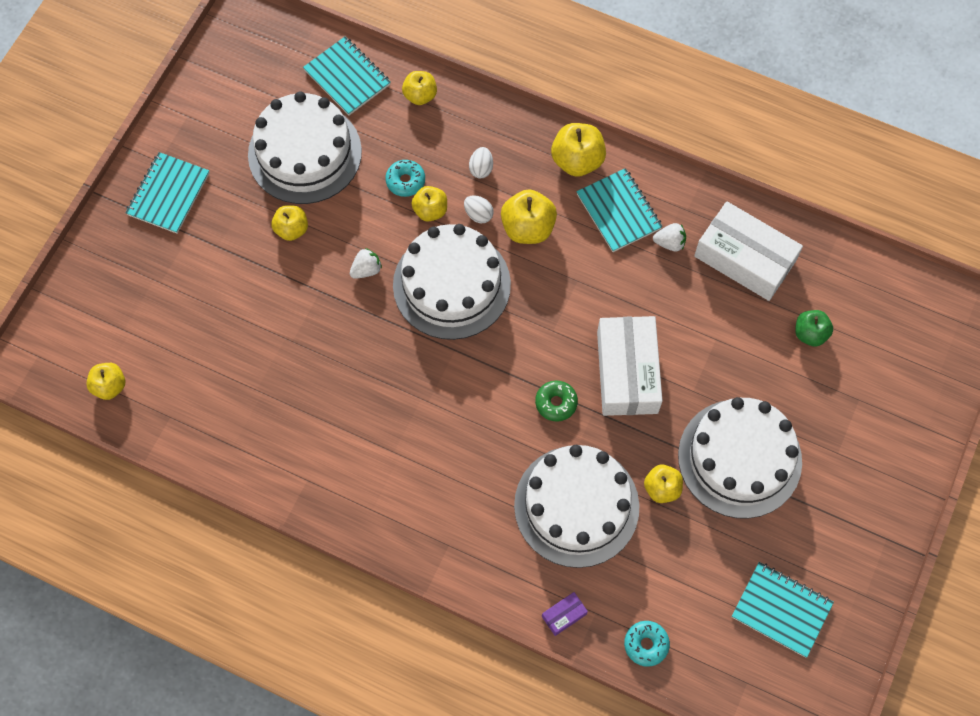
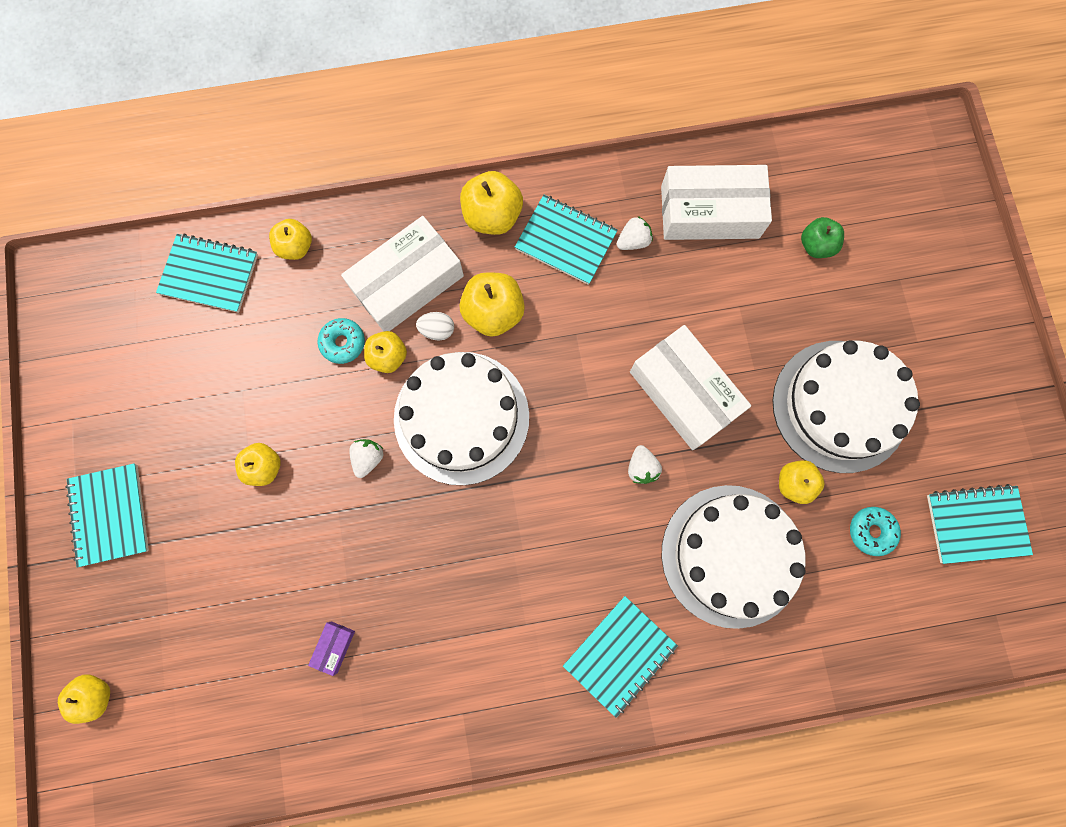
camera: 35 degrees left, 10 degrees up
yellow apple [86,363,125,400] -> yellow apple moved to [58,674,110,724]
white cake [248,92,362,204] -> none
white egg [469,147,493,178] -> white box [341,216,464,331]
green donut [535,381,578,422] -> white strawberry [628,445,662,484]
purple box [542,592,588,636] -> purple box moved to [308,621,355,676]
turquoise donut [624,621,670,667] -> turquoise donut moved to [850,507,901,556]
none -> turquoise notebook [563,596,678,718]

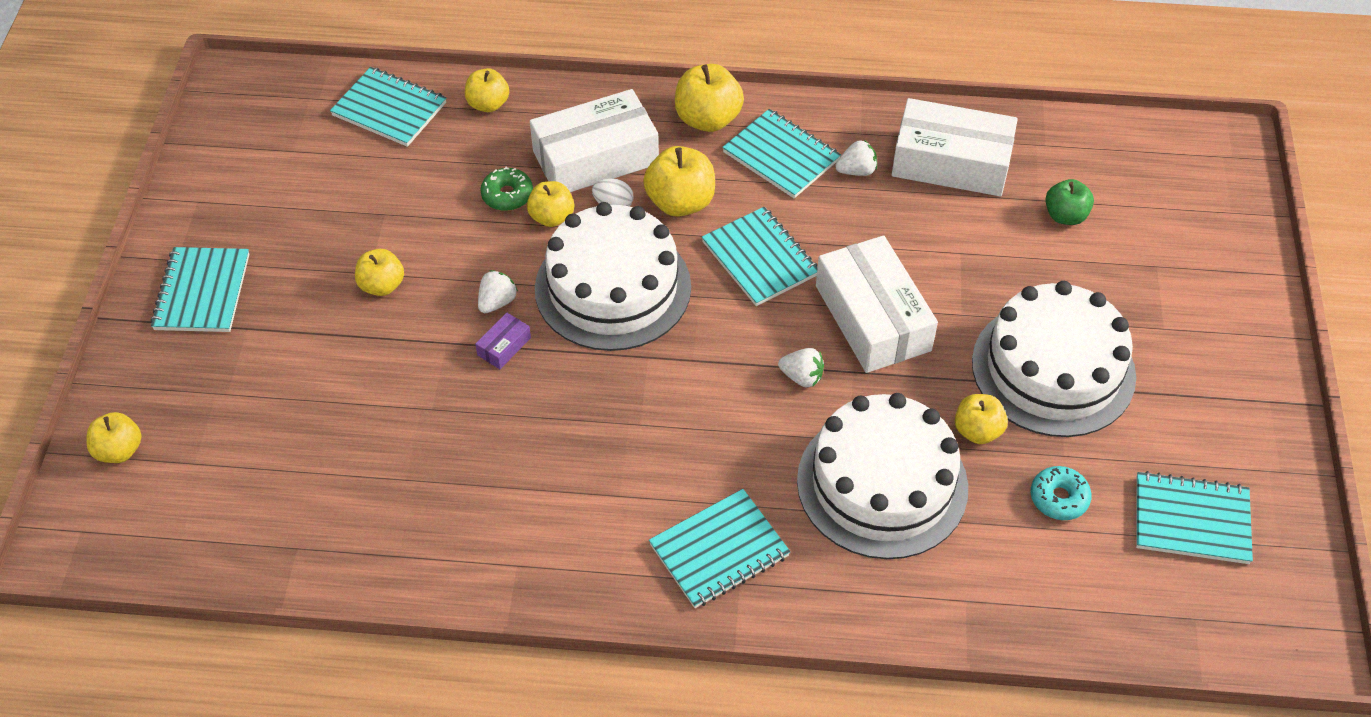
camera: 15 degrees right, 25 degrees down
purple box [308,621,355,676] -> purple box moved to [475,313,531,369]
turquoise donut [317,318,365,364] -> green donut [481,167,533,211]
white strawberry [628,445,662,484] -> white strawberry turned 75 degrees counterclockwise [778,348,824,388]
none -> turquoise notebook [702,207,818,306]

